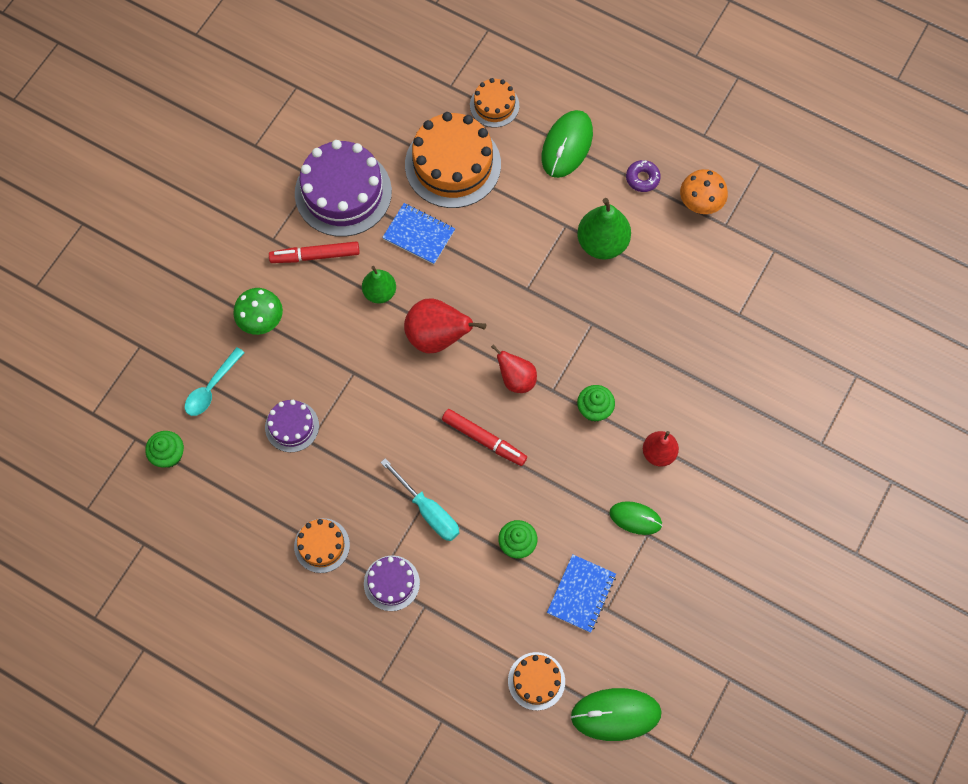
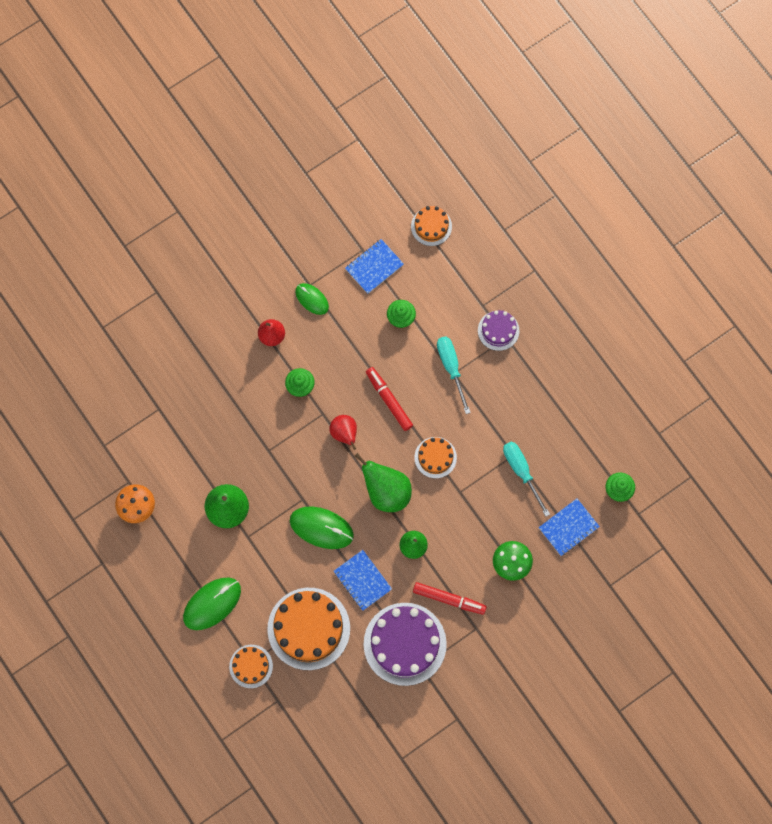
camera: 155 degrees left, 5 degrees up
turquoise spoon [185,347,245,416] -> blue notebook [539,499,600,556]
purple cake [265,400,319,452] -> turquoise screwdriver [503,441,550,517]
orange cake [294,518,350,573] -> orange cake moved to [414,437,457,478]
red pear [404,299,486,354] -> green pear [355,453,412,512]
green mouse [571,688,662,741] -> green mouse moved to [290,507,354,549]
purple donut [626,160,661,192] -> none

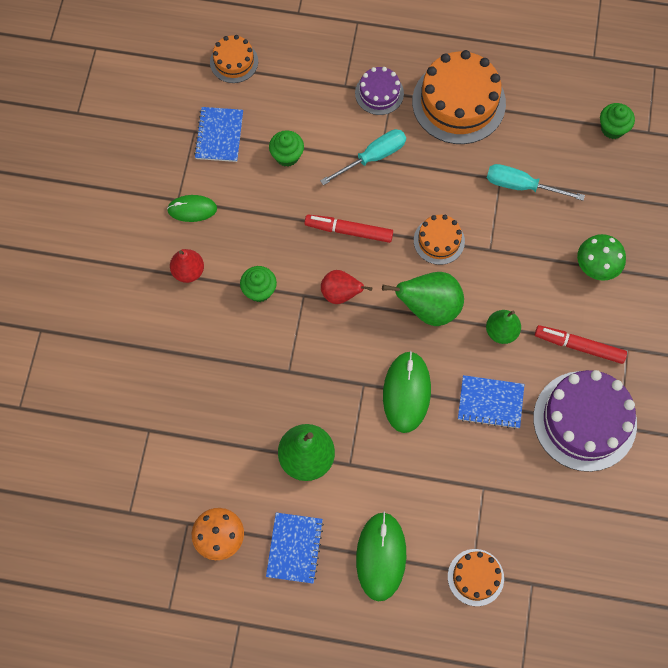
camera: 45 degrees left, 5 degrees down
orange cake [267,588,350,670] -> orange cake moved to [412,50,506,144]
green mouse [290,507,354,549] -> green mouse turned 60 degrees counterclockwise [383,351,431,433]
red marker [413,582,487,615] -> red marker turned 135 degrees counterclockwise [535,325,627,364]
turquoise screwdriver [437,337,471,414] -> turquoise screwdriver turned 120 degrees clockwise [320,129,406,185]
blue notebook [539,499,600,556] -> blue notebook moved to [266,513,324,584]

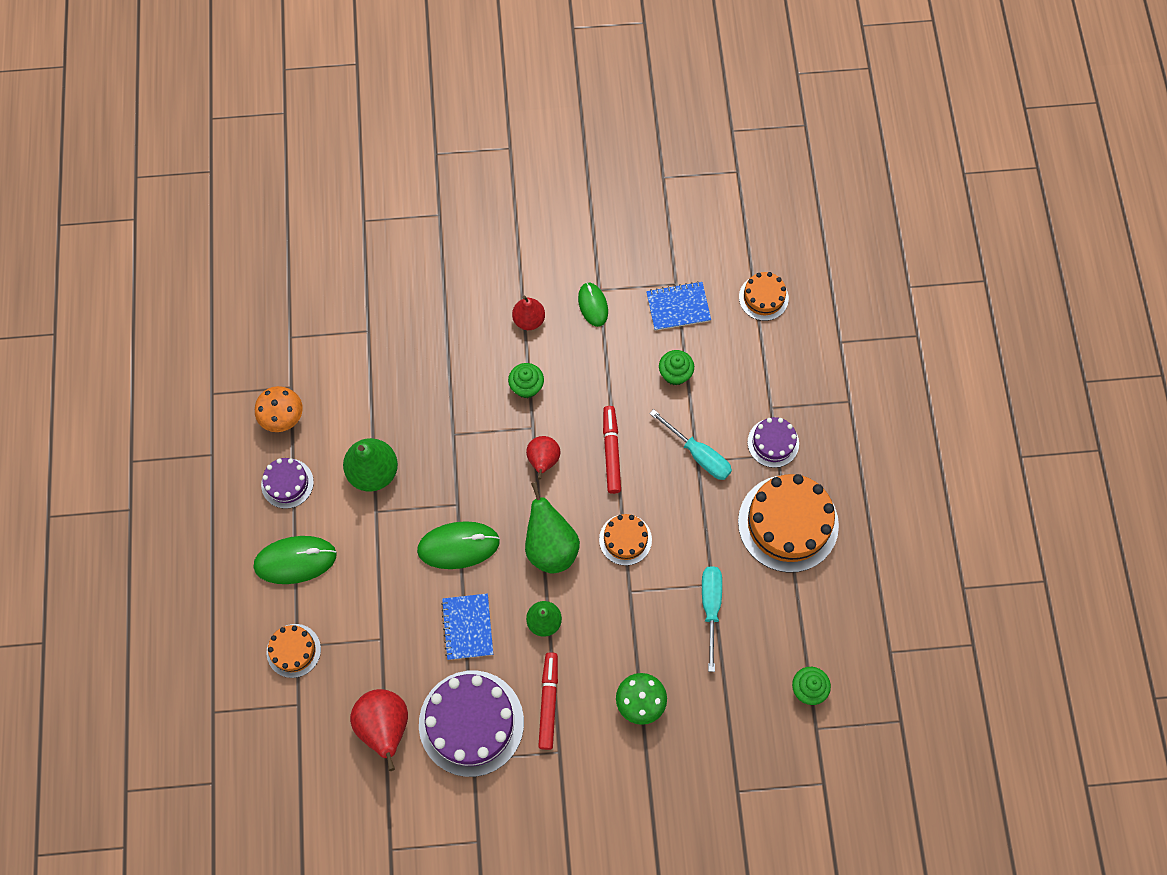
camera: 75 degrees right, 0 degrees up
blue notebook [266,513,324,584] -> purple cake [261,458,314,509]
none -> red pear [350,689,408,771]

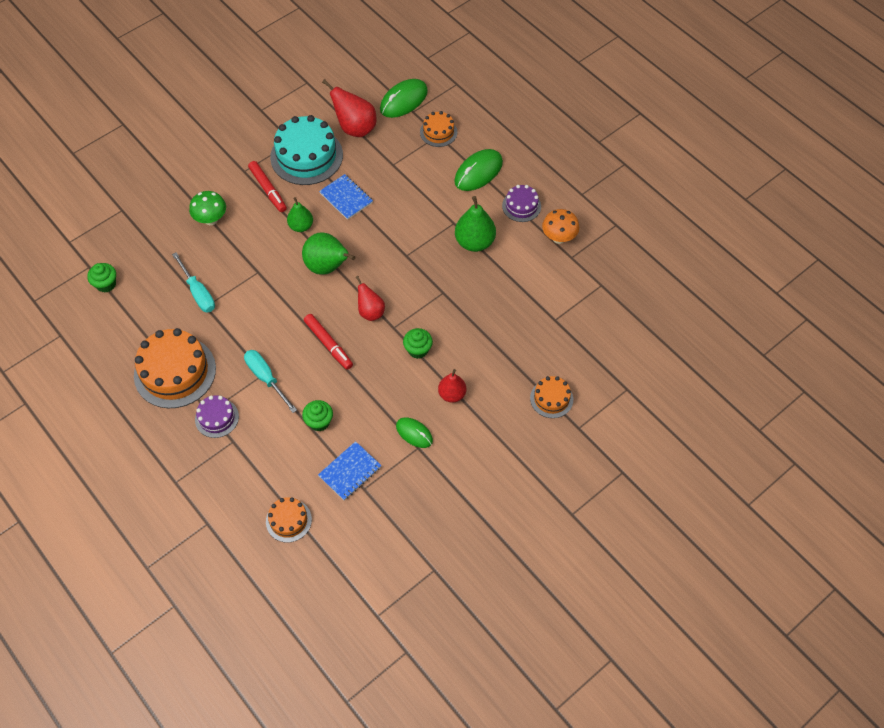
camera: 145 degrees right, 10 degrees down
green mouse [417,521,500,569] -> green mouse moved to [380,79,428,118]
purple cake [419,671,524,777] -> turquoise cake [270,115,343,185]
orange cake [599,514,652,565] -> orange cake moved to [530,376,573,418]
turquoise screwdriver [649,409,732,480] -> turquoise screwdriver turned 45 degrees clockwise [244,350,297,413]

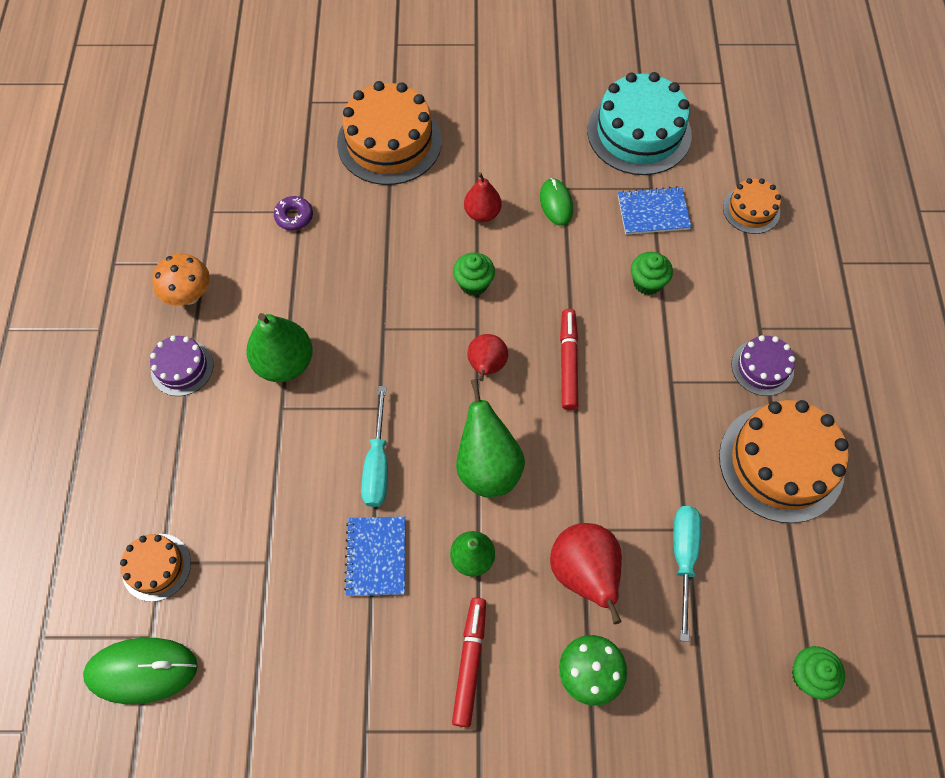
camera: 140 degrees left, 5 degrees up
turquoise screwdriver [244,350,297,413] -> turquoise screwdriver moved to [361,386,388,507]
turquoise cake [270,115,343,185] -> turquoise cake moved to [587,72,692,175]
red pear [322,79,377,137] -> red pear moved to [550,523,622,624]
green mouse [454,149,503,191] -> none
orange cake [530,376,573,418] -> orange cake [337,81,442,185], size x1.91
none -> purple donut [274,196,313,230]

